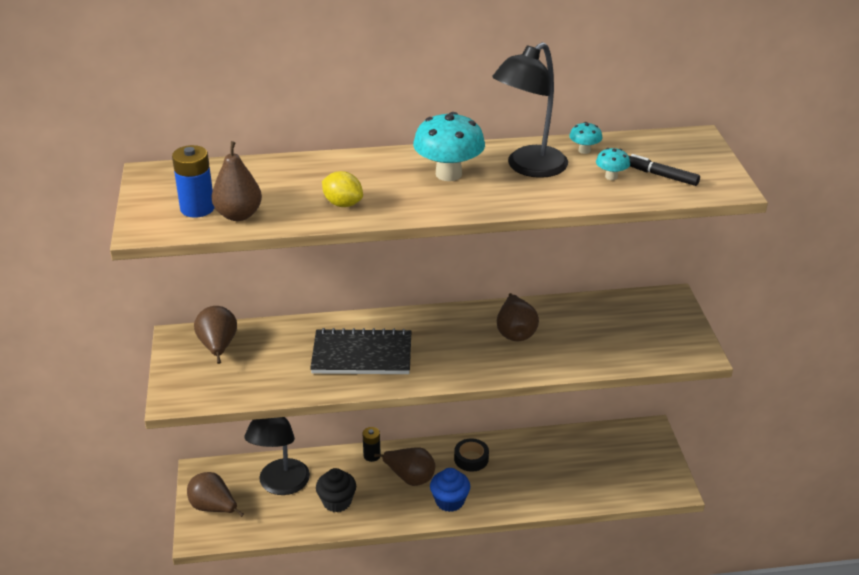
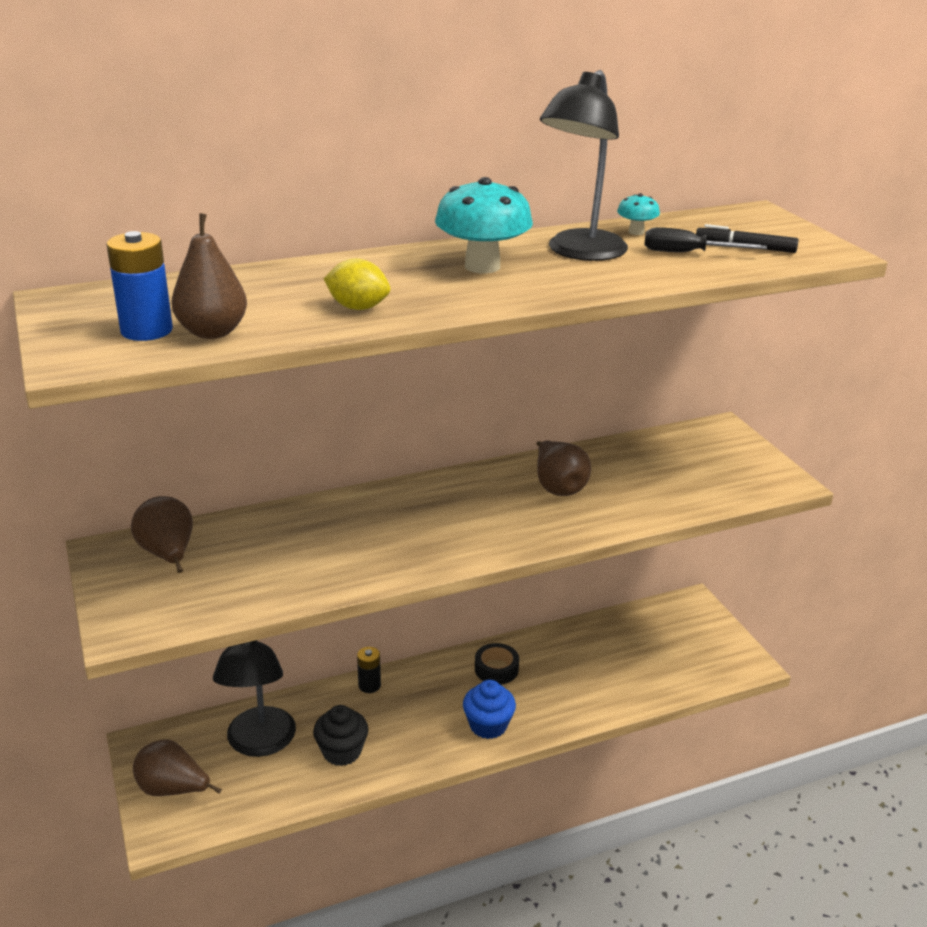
camera: 15 degrees left, 5 degrees down
black notebook [310,328,411,374] -> none
brown pear [374,447,435,486] -> none
turquoise mushroom [596,148,630,180] -> black screwdriver [644,227,767,252]

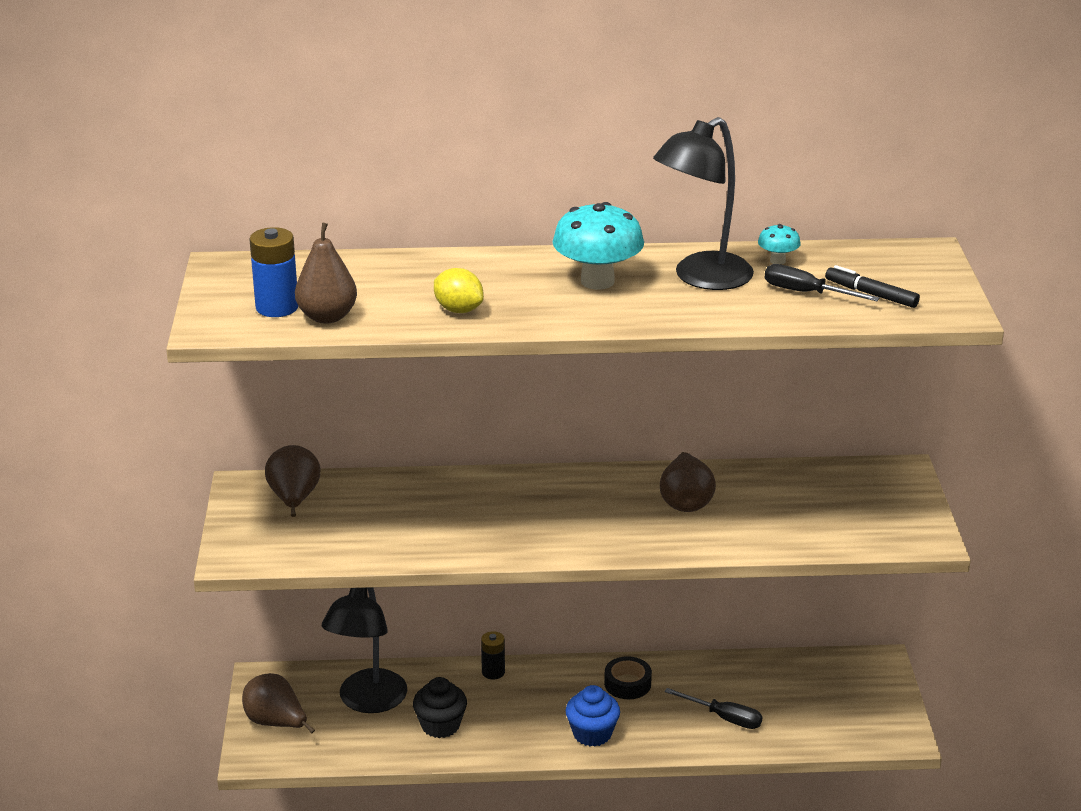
camera: 20 degrees right, 0 degrees up
none -> black screwdriver [665,688,762,729]

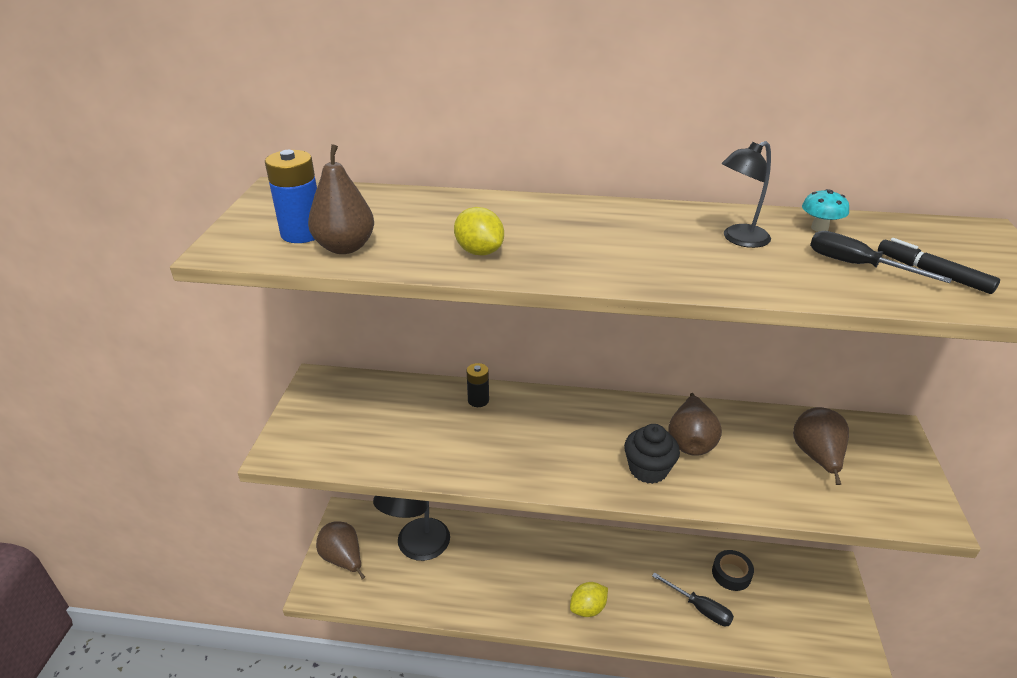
camera: 10 degrees right, 5 degrees up
brown pear [265,445,321,517] -> brown pear moved to [793,407,849,485]
black cupcake [413,677,467,738] -> black cupcake moved to [624,424,680,484]
black battery [481,631,505,679] -> black battery moved to [466,363,489,407]
turquoise mushroom [553,202,644,290] -> none
blue cupcake [566,685,620,747] -> yellow lemon [570,582,608,617]
black tape [604,656,652,699] -> black tape moved to [712,550,754,591]
black lamp [653,117,754,290] -> black lamp [722,141,771,248], size x0.57

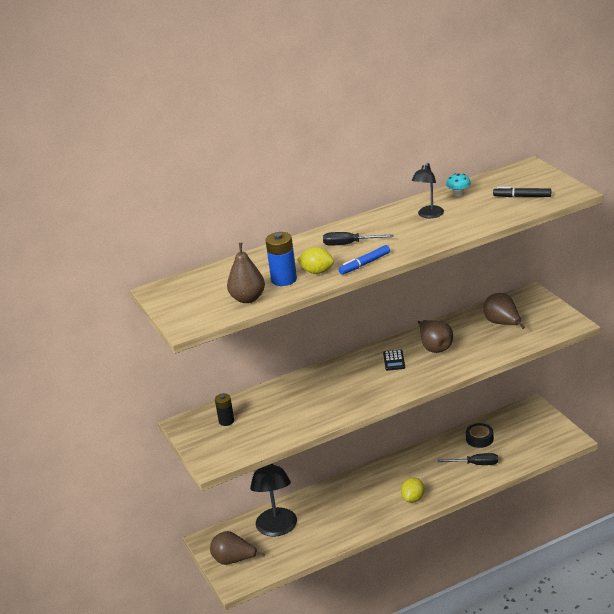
camera: 30 degrees left, 5 degrees down
blue battery [265,150,317,243] -> blue battery moved to [265,232,297,286]
black battery [466,363,489,407] -> black battery moved to [215,393,234,426]
black cupcake [624,424,680,484] -> none
black screwdriver [810,231,952,283] -> black screwdriver moved to [323,232,393,246]
none -> blue marker [339,245,390,275]
none -> black calculator [383,349,405,371]

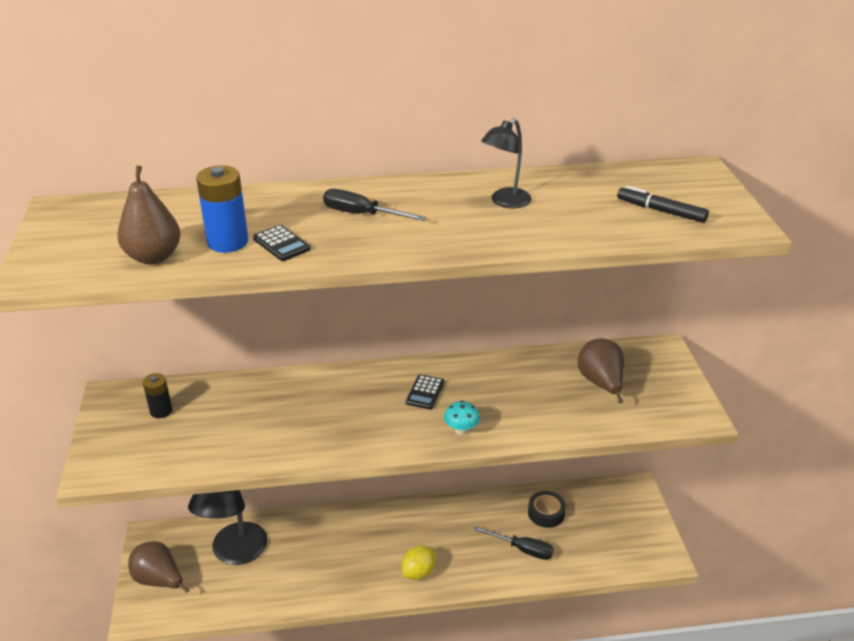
camera: 15 degrees right, 5 degrees up
yellow lemon [297,247,334,274] -> black calculator [253,225,311,261]
blue marker [339,245,390,275] -> none
brown pear [418,320,453,353] -> none
turquoise mushroom [446,173,471,197] -> turquoise mushroom moved to [444,401,480,435]

